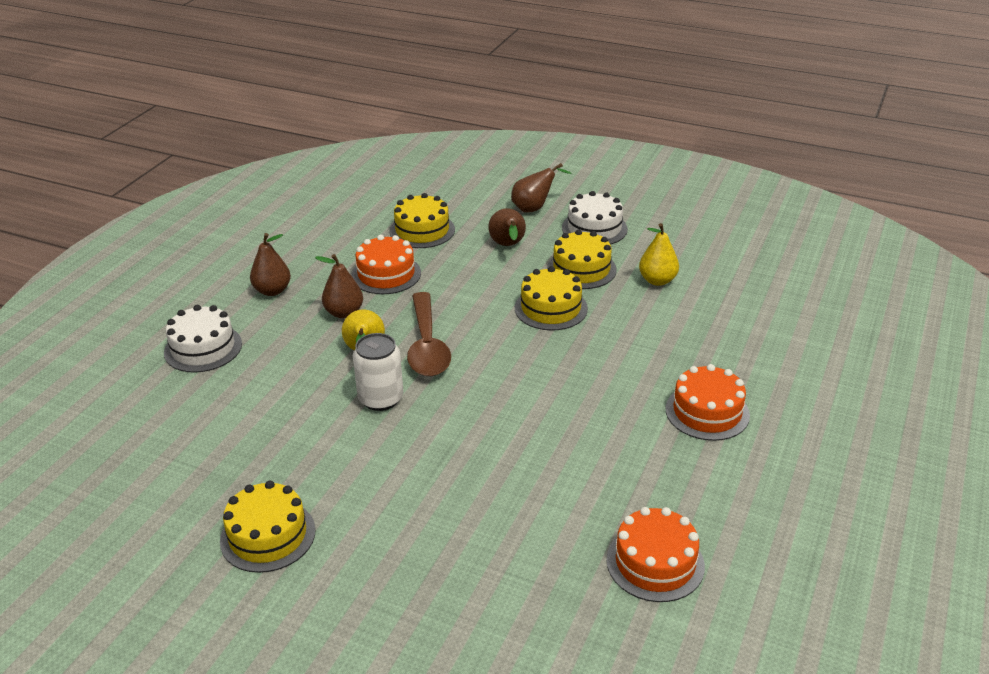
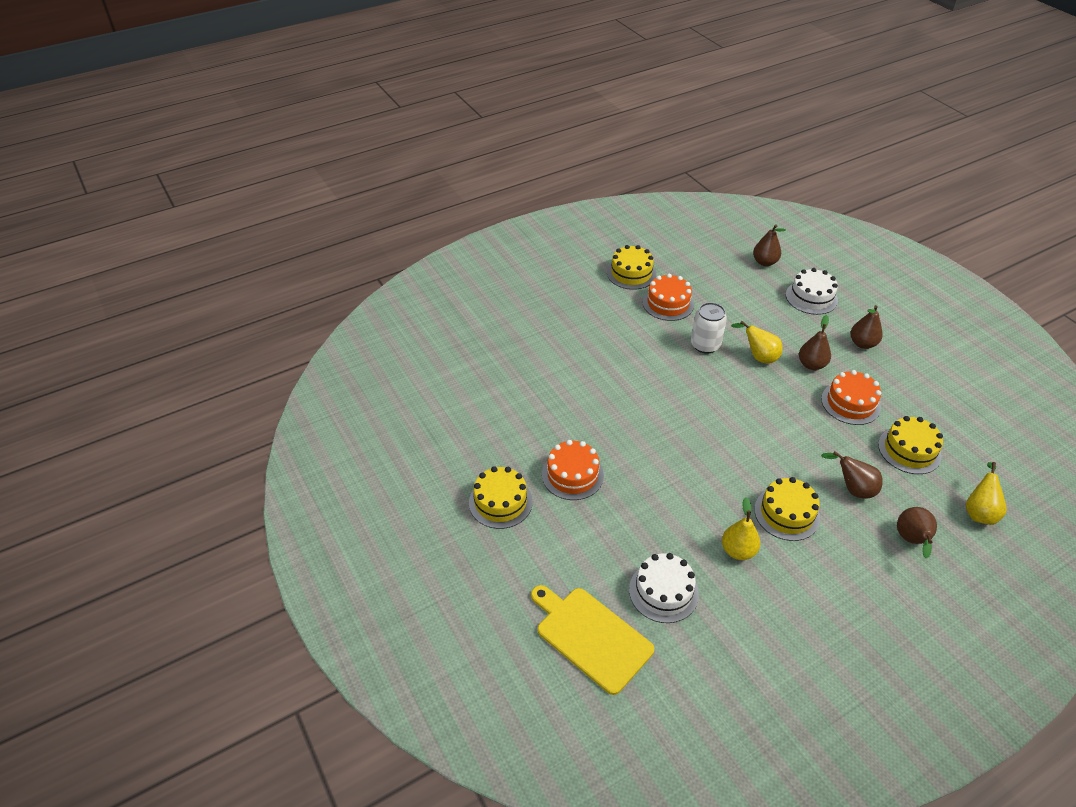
camera: 125 degrees right, 10 degrees up
brown spoon [407,292,451,376] -> none
yellow cake [515,266,588,330] -> yellow cake moved to [469,466,533,529]
white cake [562,191,628,245] -> white cake moved to [629,553,699,623]
orange cake [606,507,705,602] -> orange cake moved to [643,274,694,321]
none -> yellow cutting board [531,585,654,695]
none -> brown pear [753,224,786,266]
none -> yellow pear [966,462,1007,525]

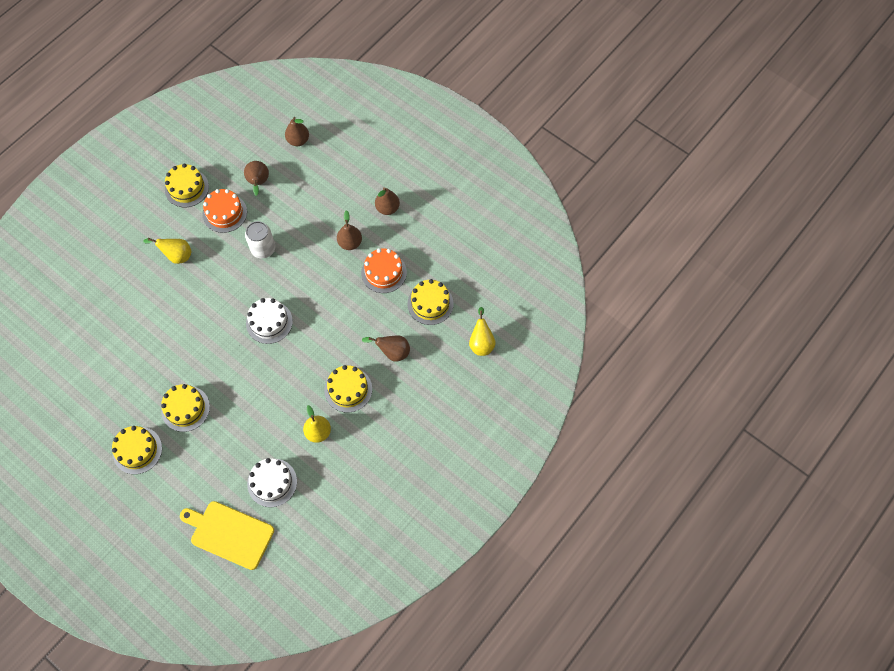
camera: 20 degrees left, 20 degrees up
orange cake [542,440,604,500] -> yellow cake [161,384,210,432]
yellow pear [731,321,783,363] -> yellow pear moved to [143,238,191,264]
white cake [786,268,838,315] -> white cake moved to [246,298,293,344]
brown pear [897,507,937,558] -> brown pear moved to [244,161,269,196]

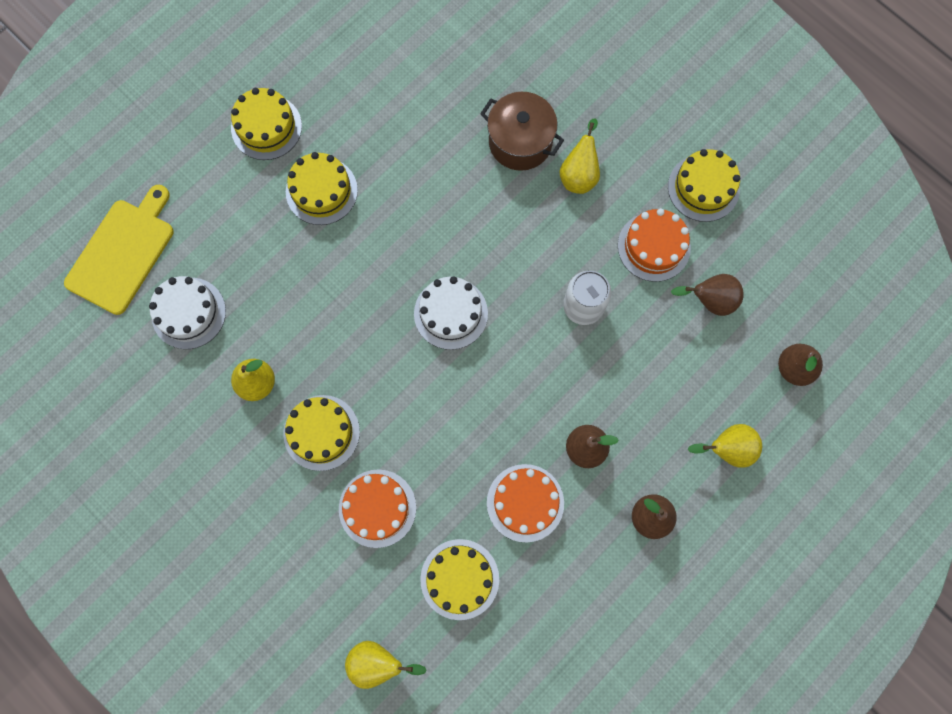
camera: 95 degrees right, 10 degrees up
brown pear [362,335,410,362] -> orange cake [339,469,416,548]
none -> brown pot [480,92,564,171]
none -> yellow pear [687,424,762,468]

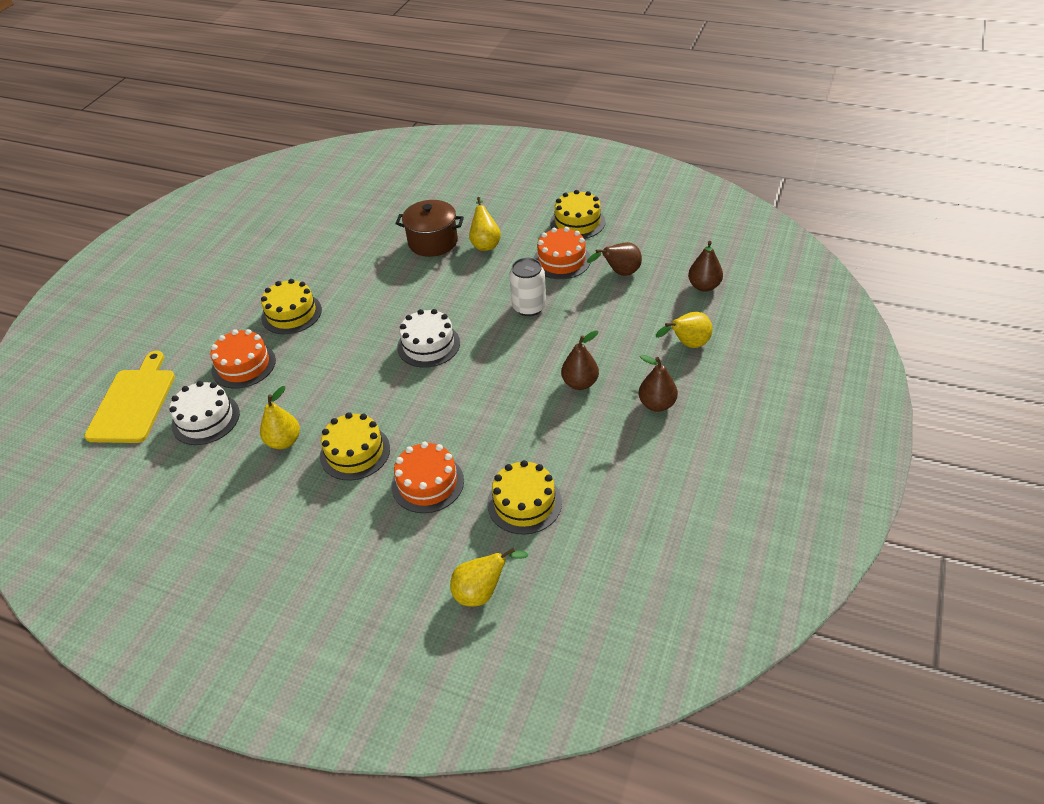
camera: 20 degrees left, 30 degrees down
yellow cake [231,88,302,160] -> none
orange cake [487,464,564,543] -> orange cake moved to [210,329,276,388]

